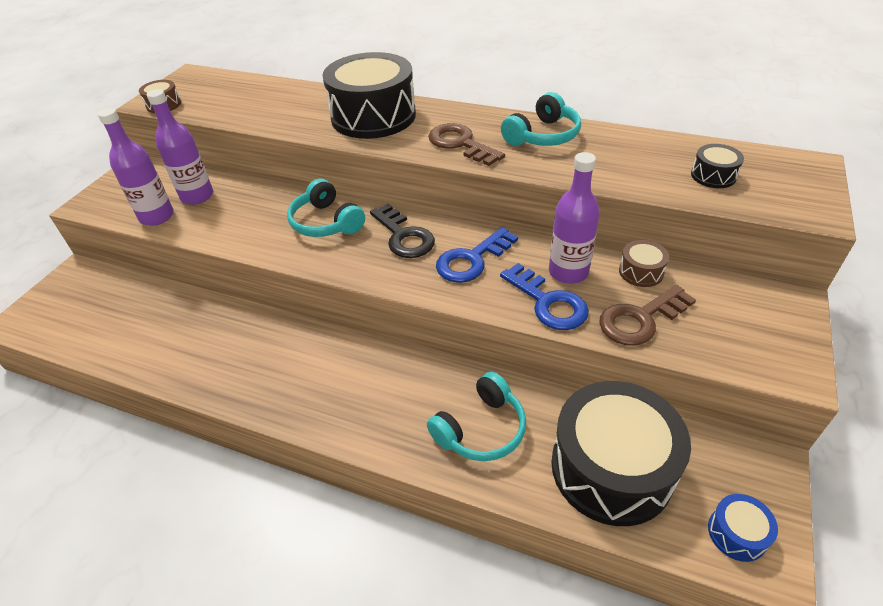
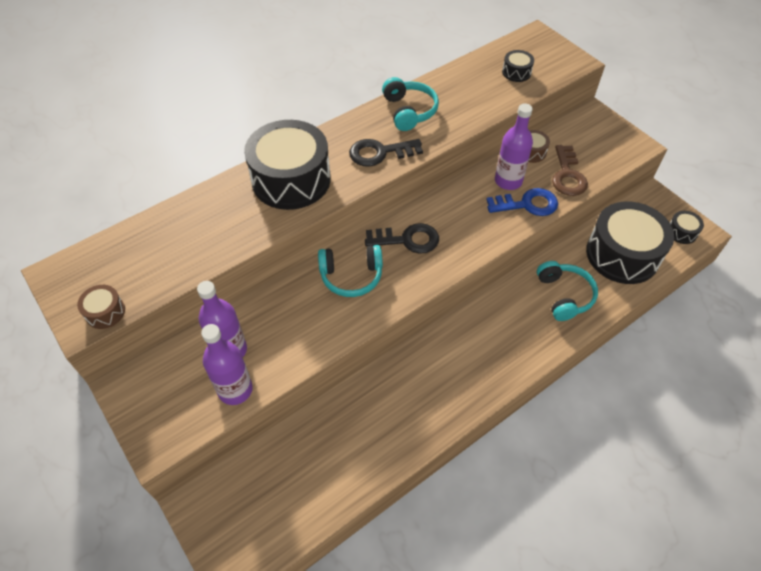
camera: 60 degrees left, 10 degrees up
brown key [428,123,505,166] -> black key [349,139,423,167]
blue key [436,227,518,283] -> none
blue drum [708,494,778,562] -> black drum [670,211,704,244]

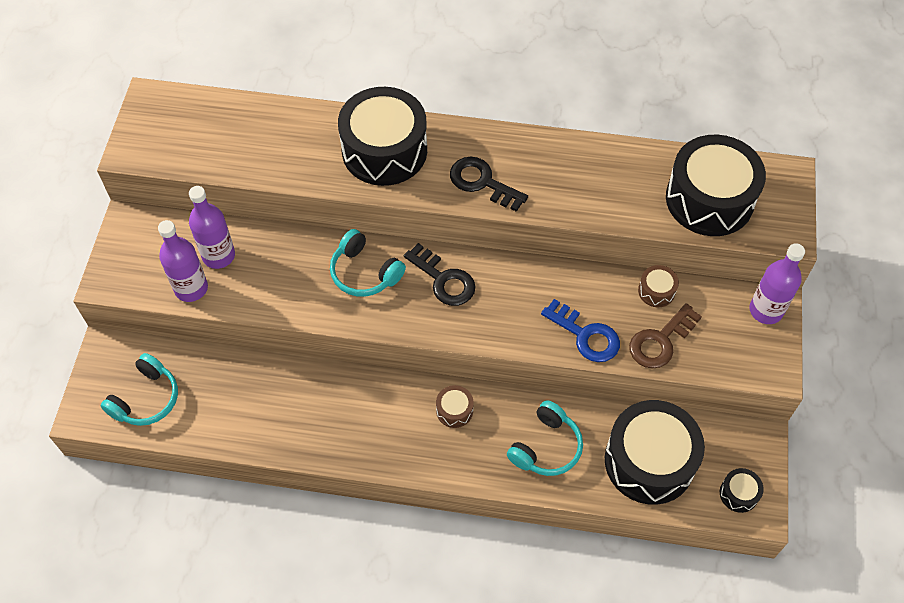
camera: 45 degrees right, 5 degrees up
brown drum [77,285,125,329] -> brown drum moved to [436,385,474,428]
turquoise headphones [382,77,439,131] -> turquoise headphones moved to [101,353,178,426]
purple bottle [495,103,533,190] -> purple bottle moved to [749,243,805,324]
black drum [502,50,534,82] -> black drum [666,135,766,236], size x2.37

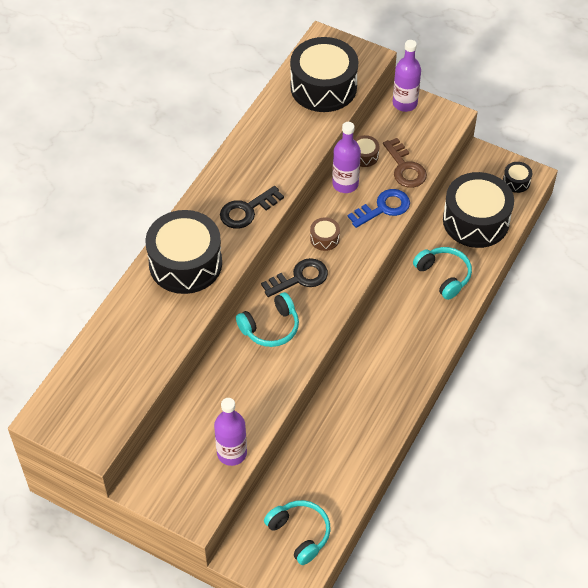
camera: 70 degrees left, 5 degrees down
purple bottle [189,186,235,269] -> purple bottle moved to [332,122,361,193]
brown drum [436,385,474,428] -> brown drum moved to [310,217,340,251]

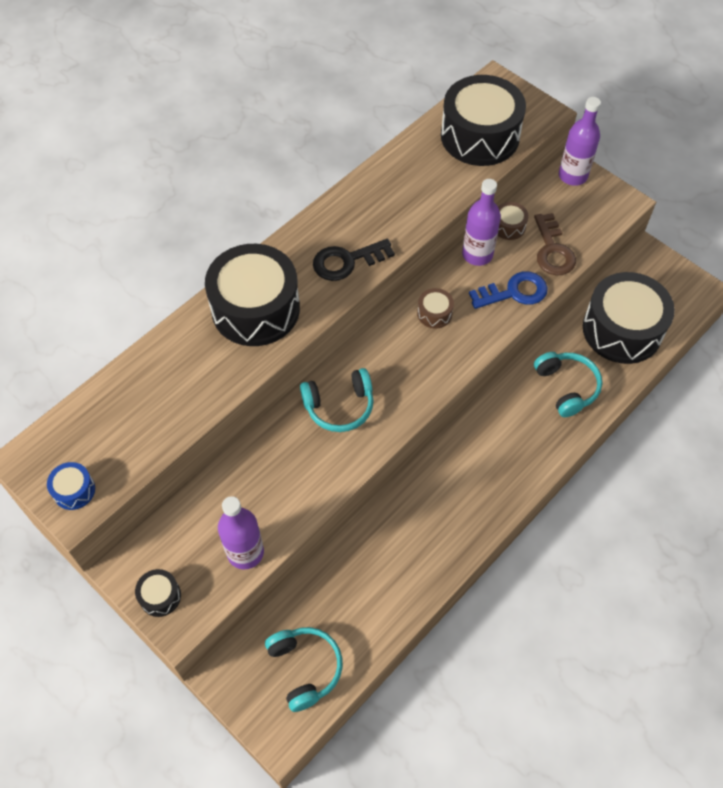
camera: 15 degrees right, 5 degrees up
black key [261,258,328,297] -> none
black drum [503,162,532,193] -> black drum moved to [135,569,181,617]
none -> blue drum [47,462,95,510]

